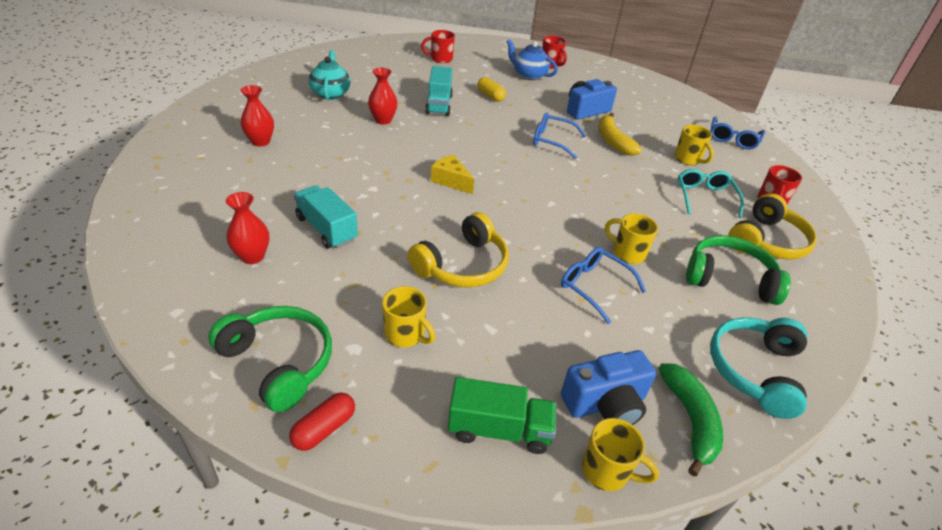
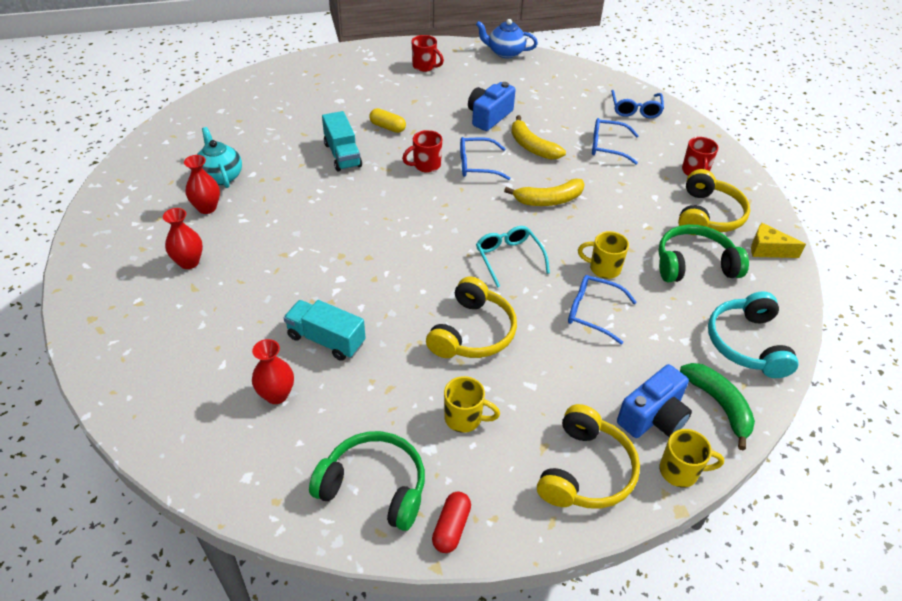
camera: 20 degrees left, 5 degrees up
red vase [368,68,398,125] -> red vase moved to [184,155,220,214]
red mug [421,30,455,63] -> red mug moved to [402,130,442,173]
yellow cheese [431,155,474,194] -> yellow cheese moved to [751,223,806,258]
green truck [448,377,556,454] -> yellow headphones [537,404,640,509]
blue teapot [507,39,558,80] -> blue teapot moved to [476,19,538,58]
yellow mug [675,125,714,165] -> blue glasses [592,118,639,164]
turquoise glasses [677,169,744,218] -> turquoise glasses moved to [476,226,550,288]
none -> yellow banana [504,178,585,206]

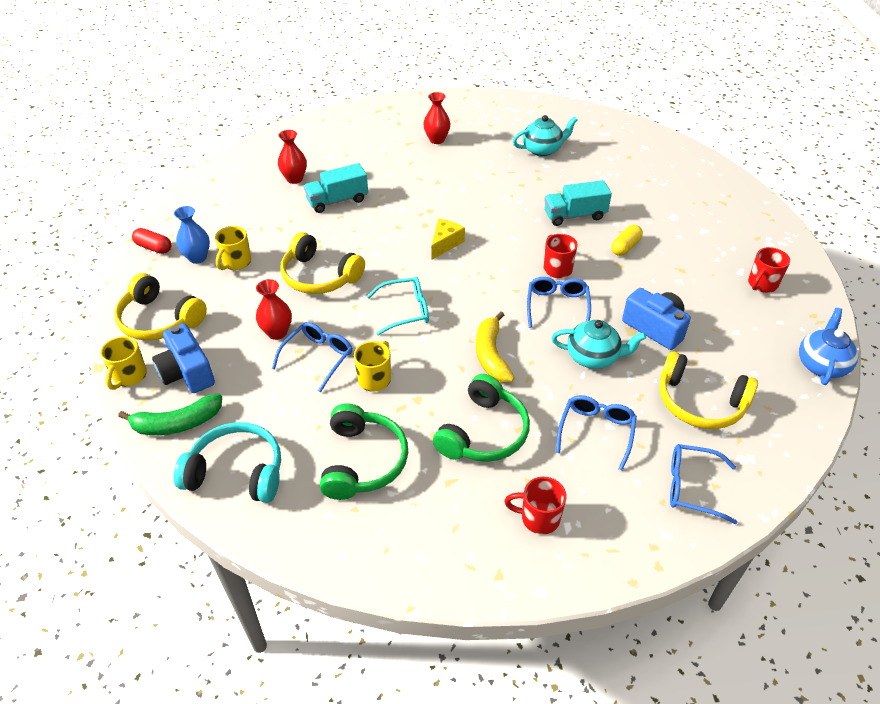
camera: 100 degrees right, 0 degrees up
red vase [184,155,220,214] -> red vase moved to [256,279,292,340]
turquoise truck [284,300,366,361] -> turquoise truck turned 150 degrees counterclockwise [304,163,368,213]
green headphones [309,431,425,531] -> green headphones moved to [433,374,530,462]
yellow banana [511,115,566,160] -> turquoise teapot [552,320,646,369]
yellow headphones [678,169,750,235] -> yellow headphones moved to [659,351,758,429]
yellow cheese [751,223,806,258] -> yellow cheese moved to [431,219,465,260]
none -> blue vase [174,206,210,264]

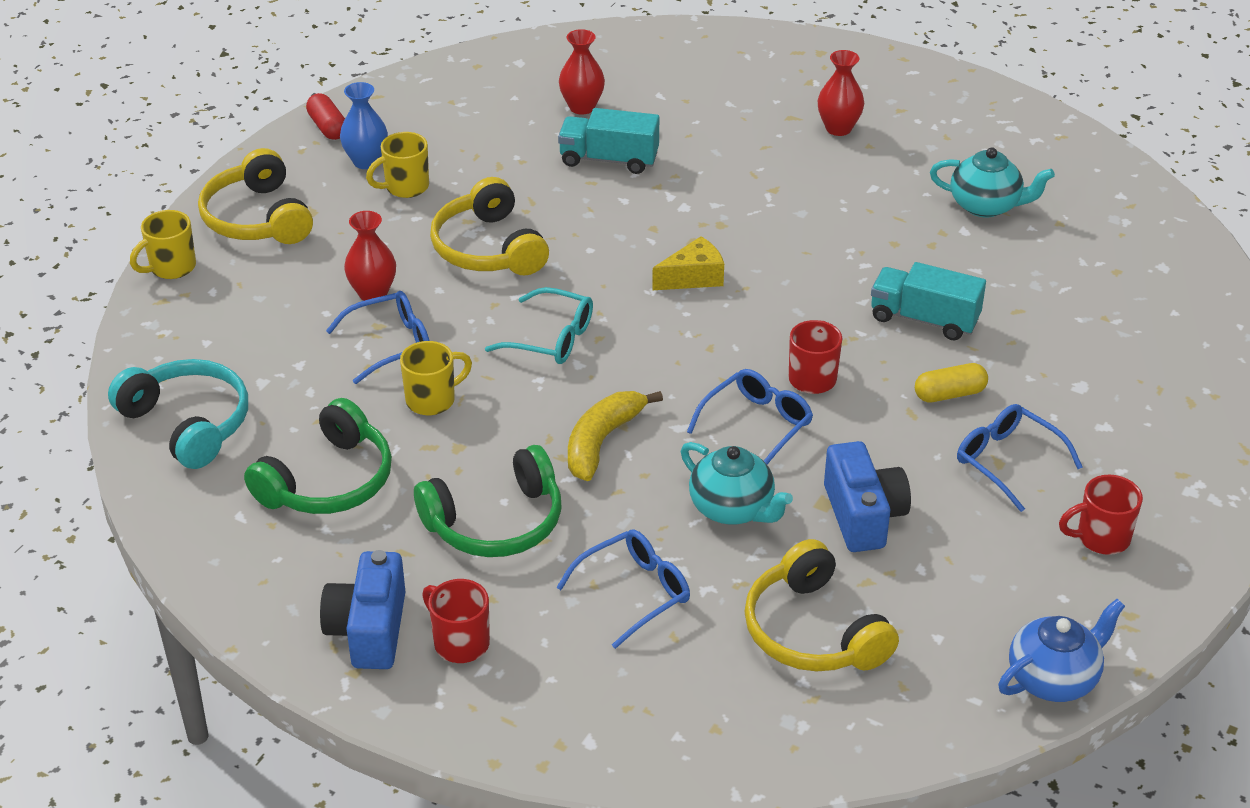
camera: 35 degrees right, 5 degrees down
green banana [118,394,222,435] -> none
blue camera [152,324,215,393] -> blue camera moved to [320,550,405,669]
blue glasses [670,444,738,524] -> blue glasses moved to [957,404,1083,512]

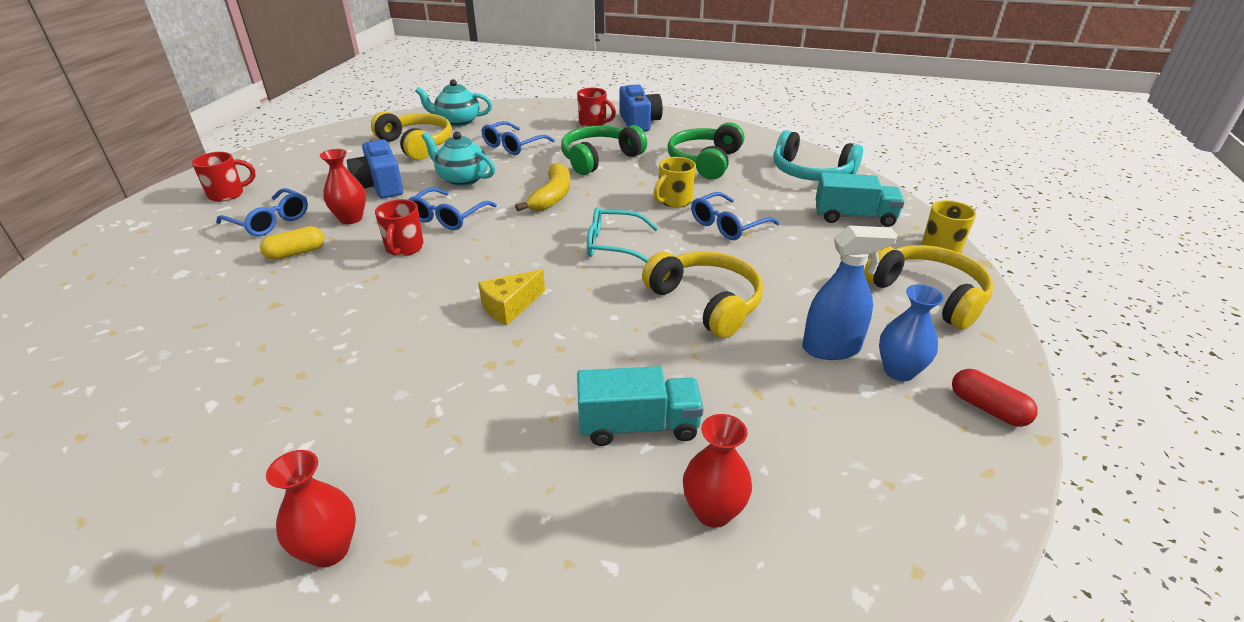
camera: 165 degrees right, 5 degrees down
red vase [344,211,396,301] -> red vase moved to [320,149,366,224]
yellow mug [366,132,429,198] -> blue spray bottle [802,226,898,360]
turquoise truck [871,262,986,341] -> turquoise truck moved to [816,172,905,227]
turquoise teapot [930,147,1055,218] -> turquoise teapot moved to [415,79,492,127]
blue teapot [998,599,1125,702] -> none

